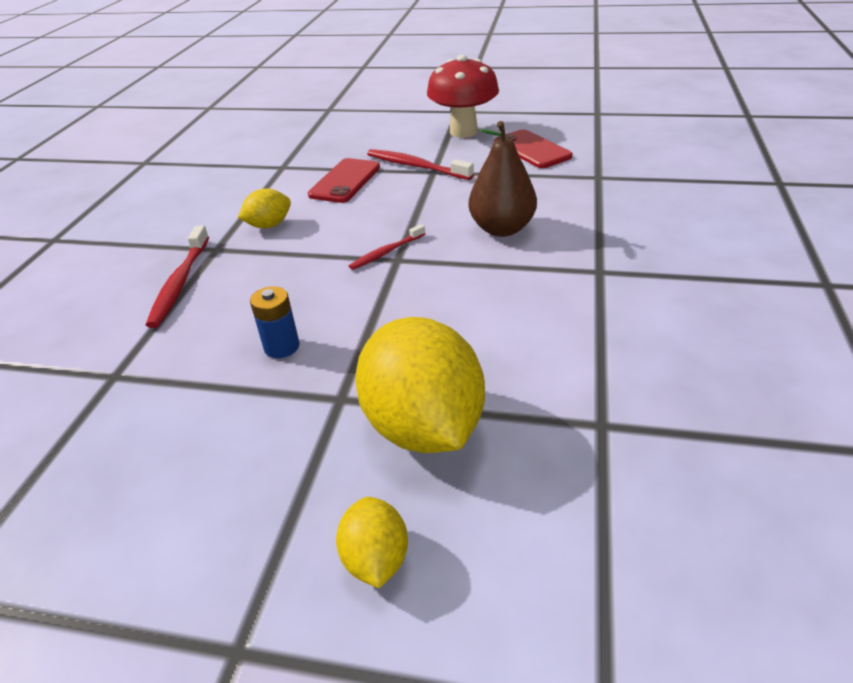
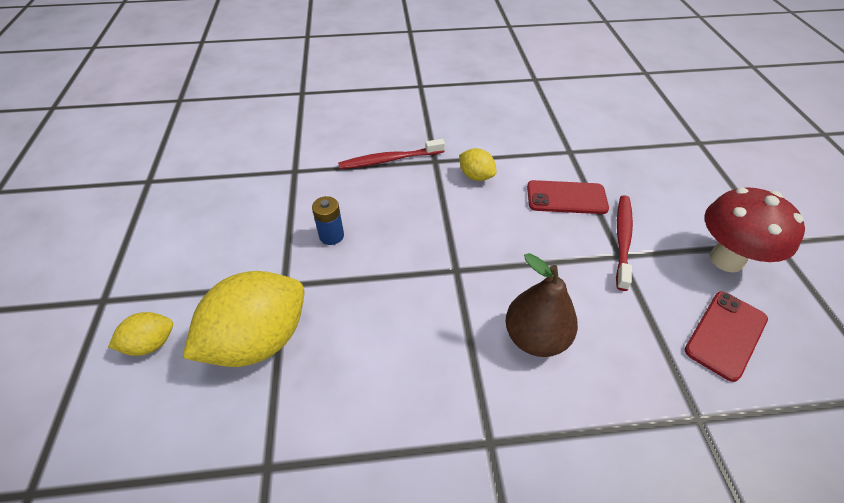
camera: 70 degrees right, 10 degrees up
red toothbrush [349,224,425,270] -> none

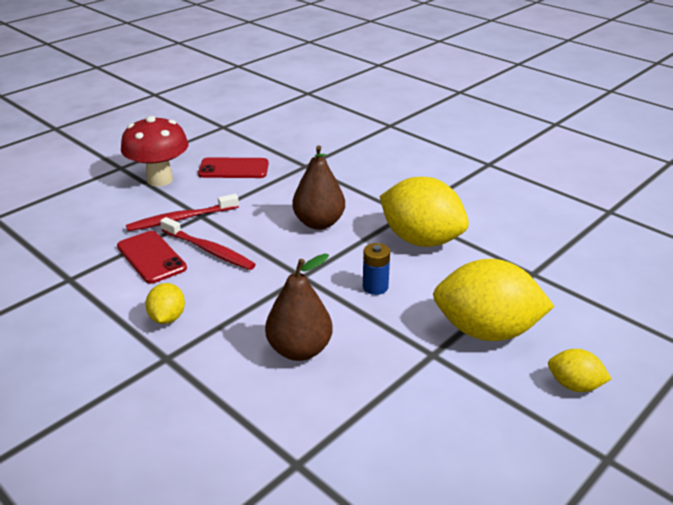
camera: 130 degrees left, 15 degrees down
blue battery [312,196,344,245] -> blue battery moved to [363,243,390,295]
red toothbrush [338,139,445,169] -> red toothbrush moved to [160,217,256,270]
none -> brown pear [265,254,333,361]
none -> yellow lemon [380,177,469,247]

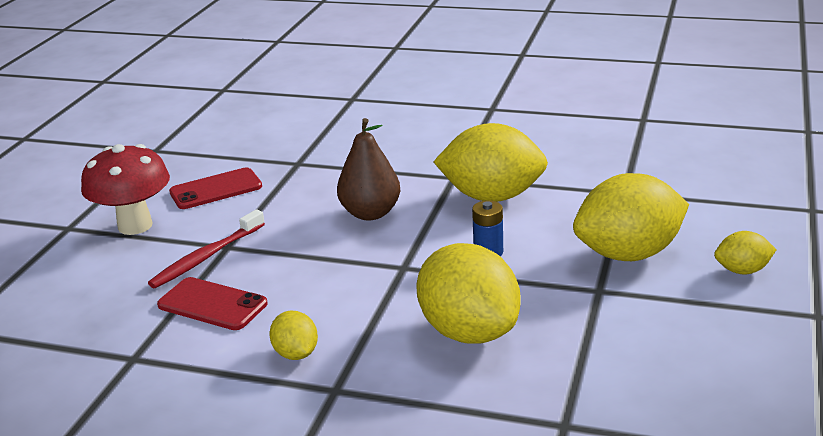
camera: 25 degrees left, 5 degrees down
red toothbrush [160,217,256,270] -> none
brown pear [265,254,333,361] -> yellow lemon [416,243,521,344]

